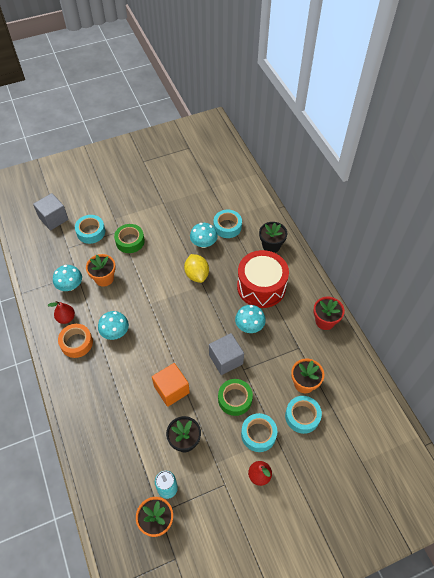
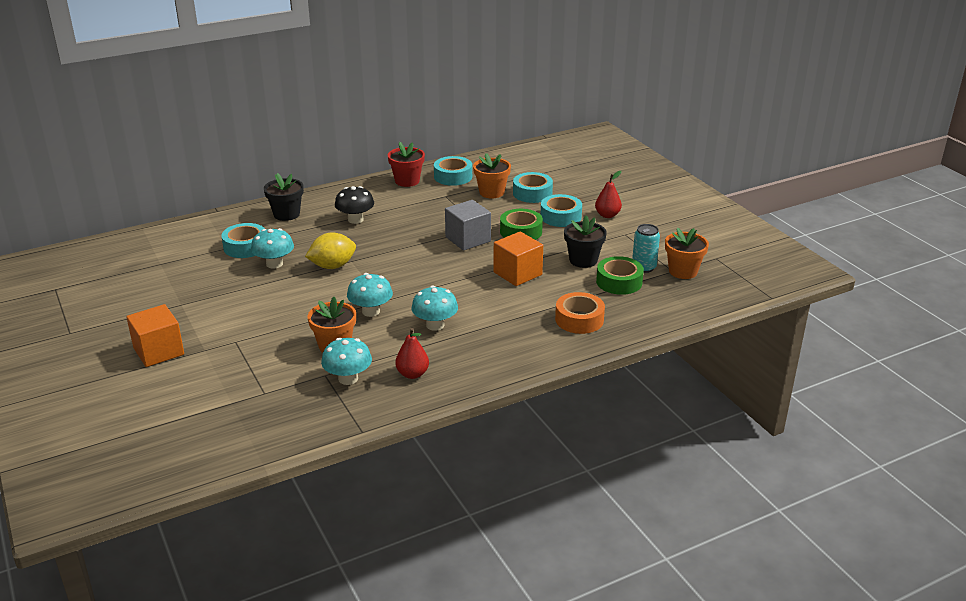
camera: 95 degrees left, 25 degrees down
grey cube [33,193,69,231] -> none
orange tape [58,324,93,358] -> orange tape moved to [555,292,605,334]
turquoise tape [75,215,105,244] -> turquoise tape moved to [434,156,472,186]
green tape [114,224,145,253] -> green tape moved to [596,256,644,295]
turquoise mushroom [235,305,266,333] -> turquoise mushroom moved to [347,273,393,317]
red drum [237,250,289,308] -> black mushroom [335,186,374,224]
none -> orange cube [126,304,184,367]

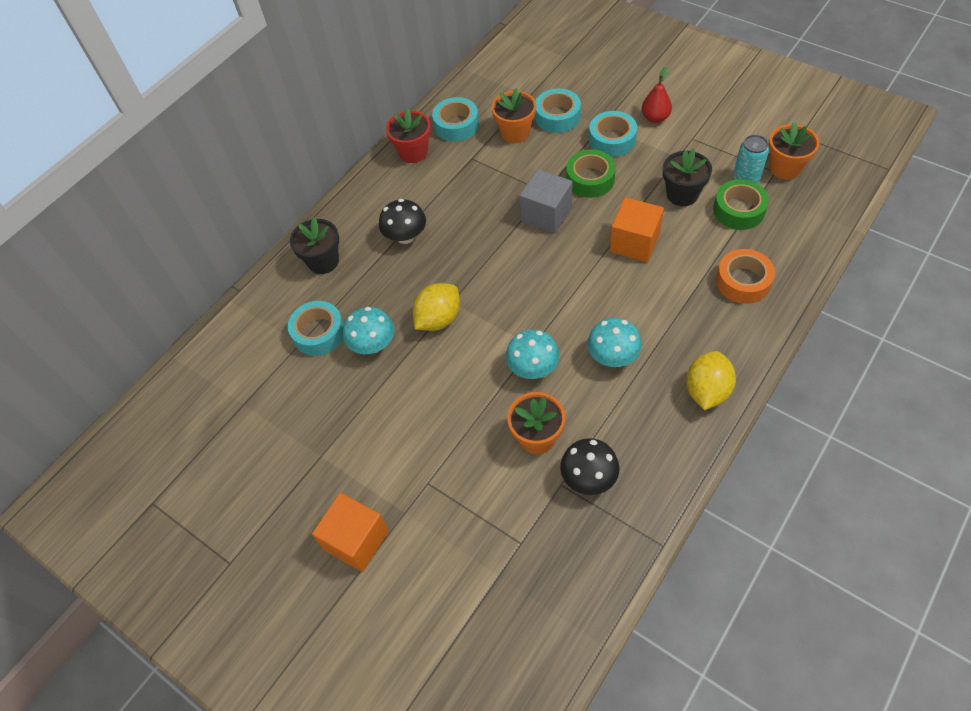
camera: 20 degrees left, 25 degrees up
turquoise mushroom [321,338,372,385] -> black mushroom [560,438,619,495]
red pear [395,328,429,379] -> none
none -> yellow lemon [686,351,736,410]

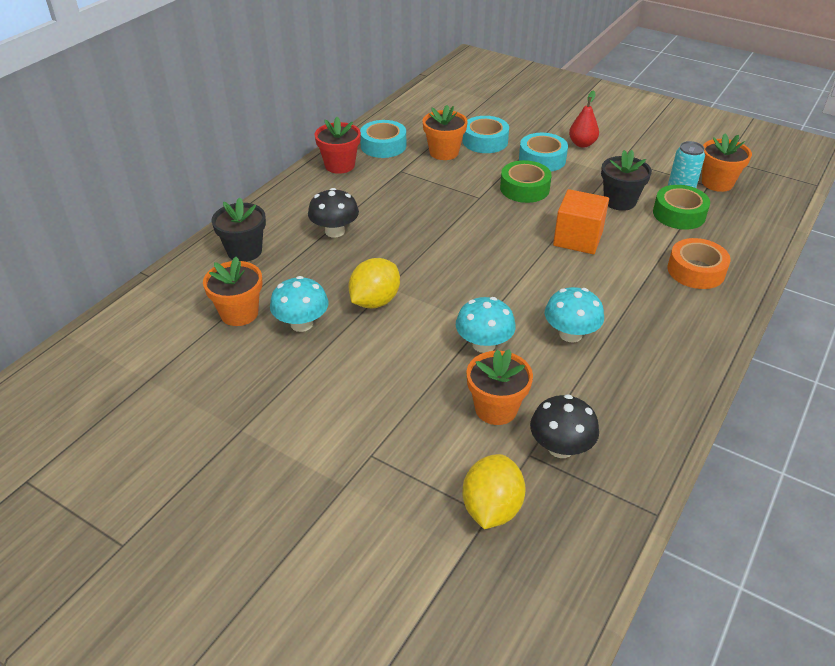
camera: 10 degrees left, 15 degrees down
turquoise tape [288,301,344,356] -> orange flower pot [203,257,262,326]
orange cube [312,493,389,572] -> none
grey cube [520,169,572,233] -> none
yellow lemon [686,351,736,410] -> yellow lemon moved to [463,454,526,529]

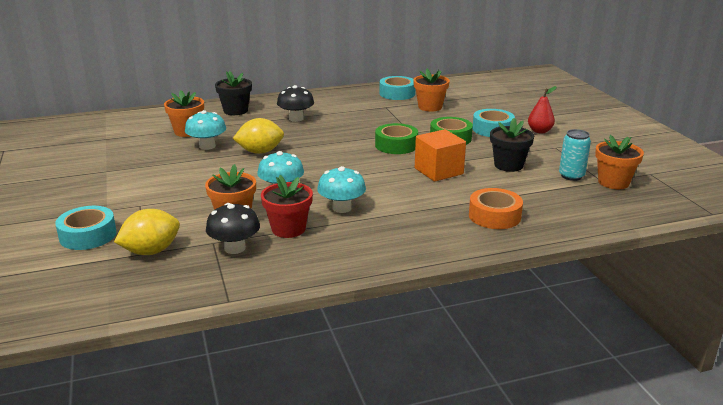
camera: 40 degrees right, 15 degrees down
red flower pot [314,117,361,174] -> red flower pot moved to [261,175,313,238]
turquoise tape [463,116,509,153] -> turquoise tape moved to [55,206,117,250]
green tape [653,185,710,230] -> green tape moved to [375,123,418,154]

